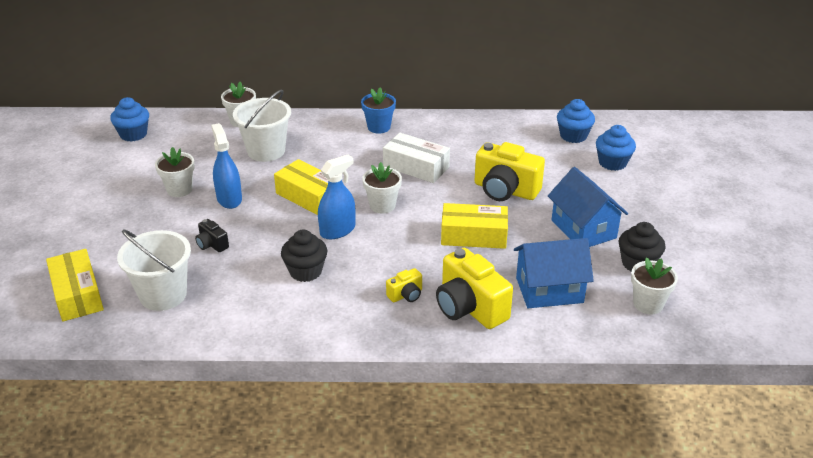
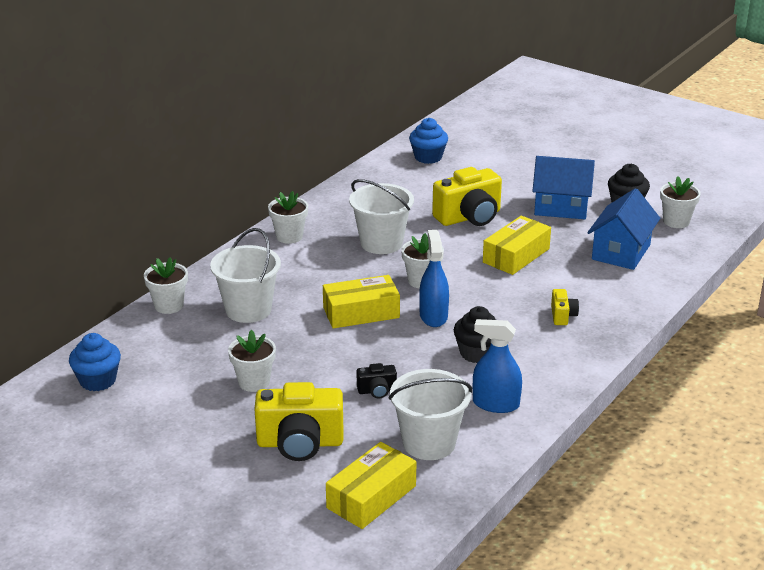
camera: 55 degrees left, 5 degrees down
yellow box [46,249,104,321] -> yellow box turned 60 degrees counterclockwise [326,442,416,529]
blue spray bottle [211,123,242,209] -> blue spray bottle moved to [473,319,522,413]
blue flower pot [361,87,396,134] -> white flower pot [268,191,308,244]
white box [383,133,450,183] -> white bucket [349,179,414,254]
yellow camera [436,248,513,329] -> yellow camera moved to [255,382,343,461]
blue cupcake [596,125,636,171] -> none

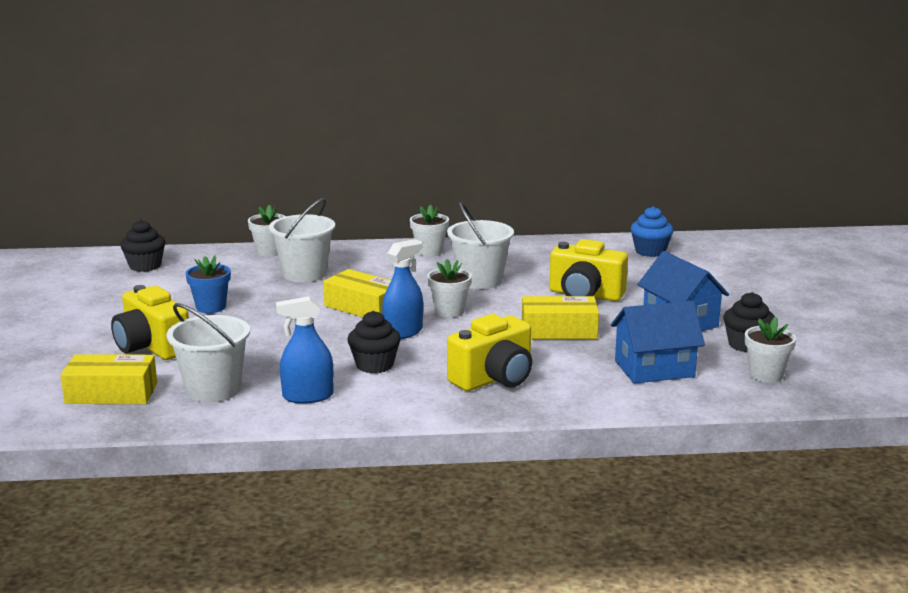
camera: 50 degrees right, 10 degrees down
blue cupcake [69,333,121,391] -> black cupcake [120,220,165,272]
white flower pot [228,330,276,392] -> blue flower pot [185,255,231,313]
black camera [357,363,397,399] -> none
blue spray bottle [473,319,522,413] -> blue spray bottle turned 75 degrees counterclockwise [276,296,334,404]
yellow camera [551,289,579,325] -> yellow camera [447,314,532,391], size x2.10

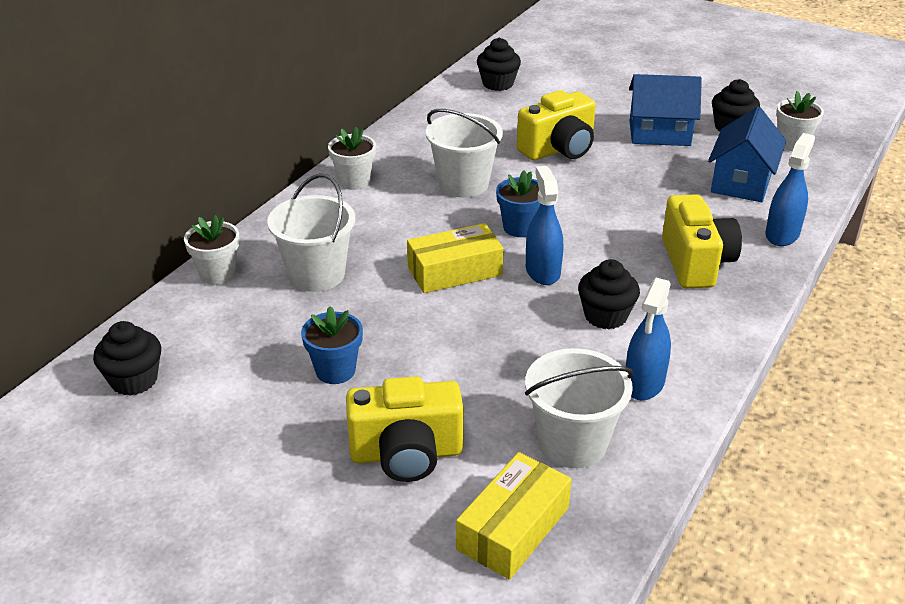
camera: 55 degrees left, 15 degrees up
white flower pot [427,259,472,318] -> blue flower pot [496,170,540,237]
yellow box [522,296,599,339] -> none
blue cupcake [631,206,673,257] -> black cupcake [477,38,521,91]
none -> blue spray bottle [765,133,815,246]

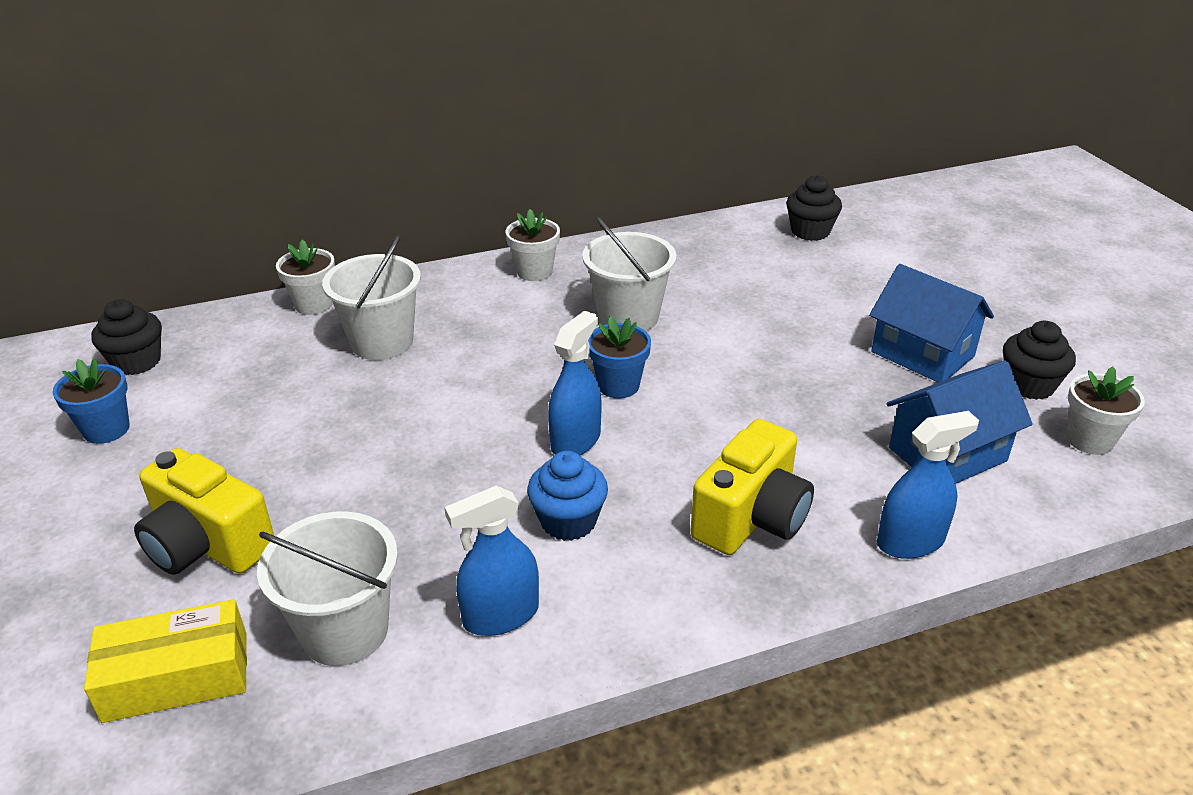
camera: 40 degrees right, 0 degrees up
blue flower pot [301,306,363,384] -> blue flower pot moved to [52,358,130,444]
yellow box [407,223,504,293] -> none
yellow camera [517,90,596,161] -> none
black cupcake [578,259,640,329] -> blue cupcake [527,451,608,541]

